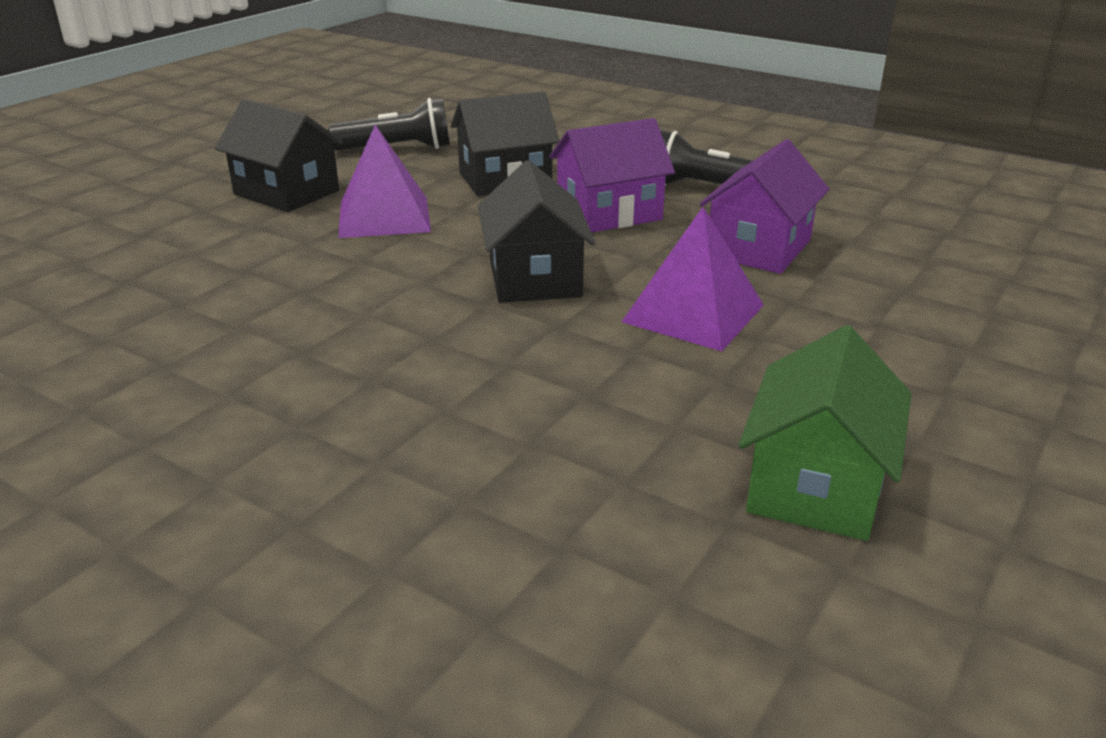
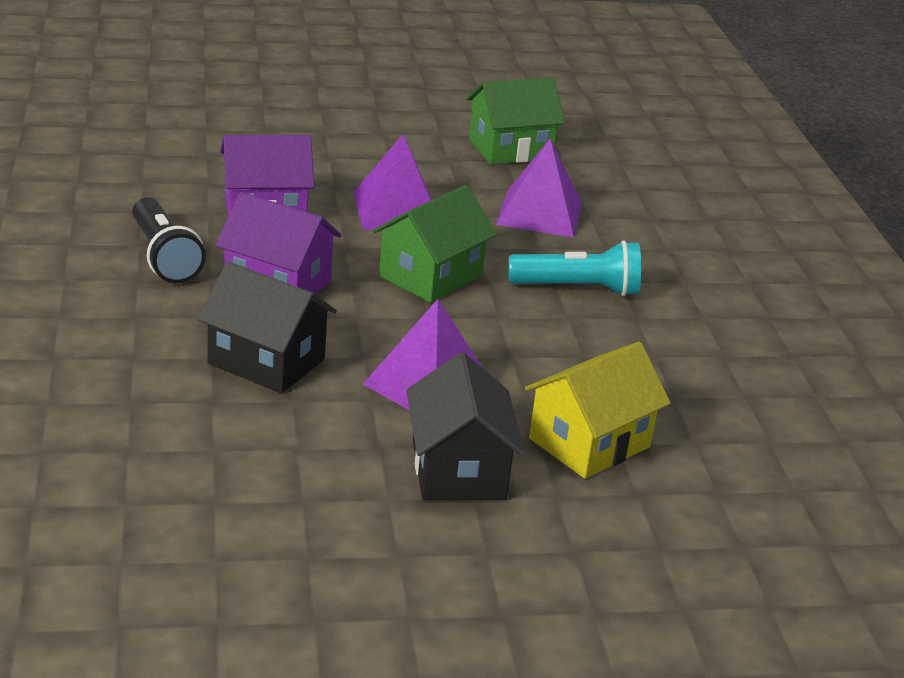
camera: 135 degrees left, 0 degrees up
black flashlight [328,98,450,151] -> none
black house [478,160,595,303] -> green house [373,185,497,303]
none -> purple pyramid [496,138,582,237]
none -> turquoise flashlight [509,240,641,297]
none -> yellow house [525,342,671,479]

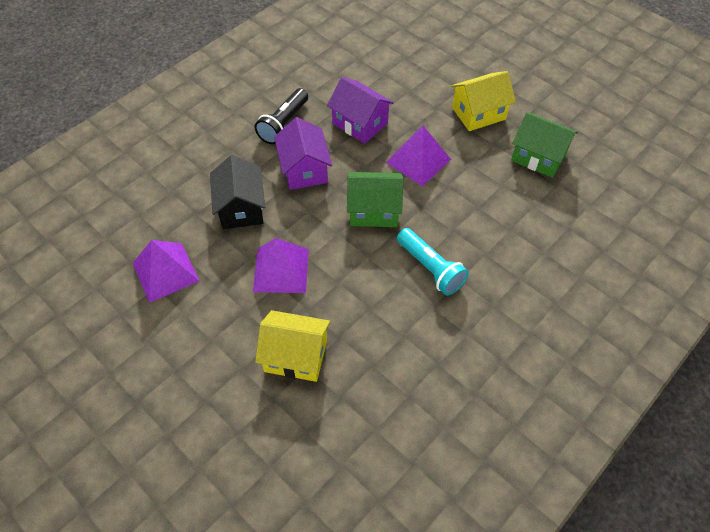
camera: 55 degrees right, 25 degrees up
black house [407,352,525,500] -> none
purple pyramid [496,138,582,237] -> purple pyramid moved to [133,240,199,303]
none -> yellow house [451,71,516,131]

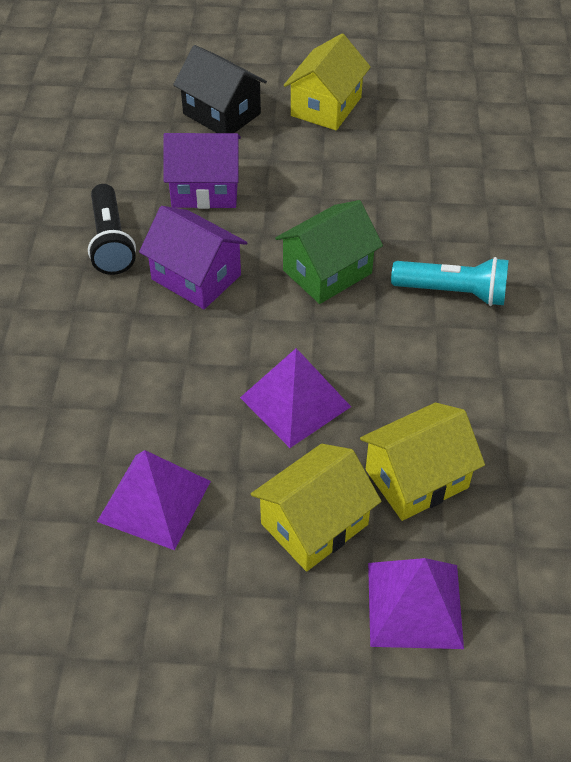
camera: 40 degrees left, 5 degrees down
black house [210,155,265,229] -> black house moved to [173,45,267,133]
purple pyramid [386,125,451,186] -> purple pyramid moved to [368,558,464,649]
green house [511,112,578,178] -> none
none -> yellow house [251,444,381,571]

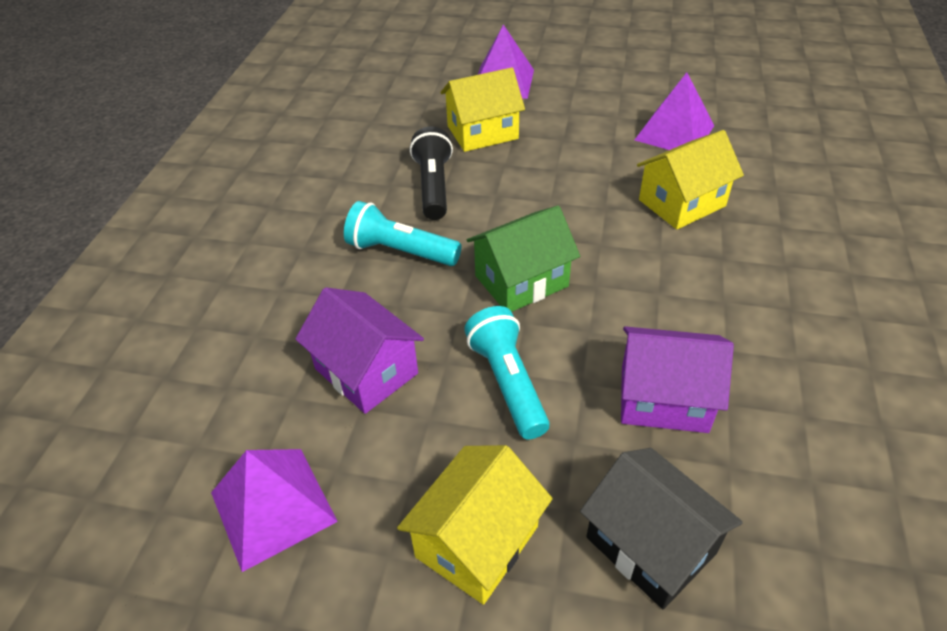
camera: 170 degrees left, 5 degrees down
black flashlight [88,184,136,275] -> black flashlight moved to [410,127,453,220]
purple house [139,206,247,309] -> purple house moved to [295,287,424,414]
purple pyramid [240,348,351,448] -> purple pyramid moved to [211,449,338,572]
yellow house [251,444,381,571] -> yellow house moved to [637,130,744,230]
none -> turquoise flashlight [464,306,550,439]

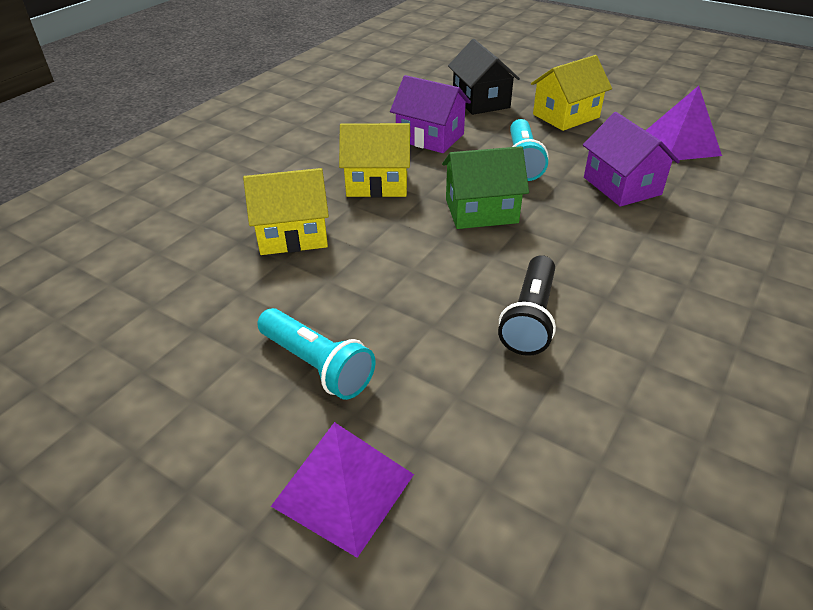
camera: 160 degrees left, 5 degrees down
turquoise flashlight [344,201,462,266] -> turquoise flashlight moved to [257,308,376,400]
yellow house [440,67,525,152] -> yellow house moved to [339,123,410,197]
purple pyramid [635,72,714,150] -> none

